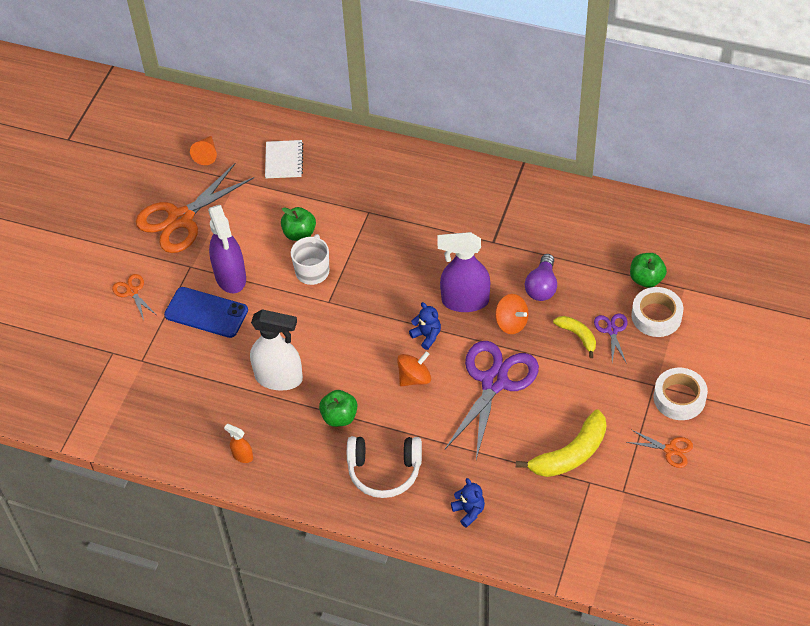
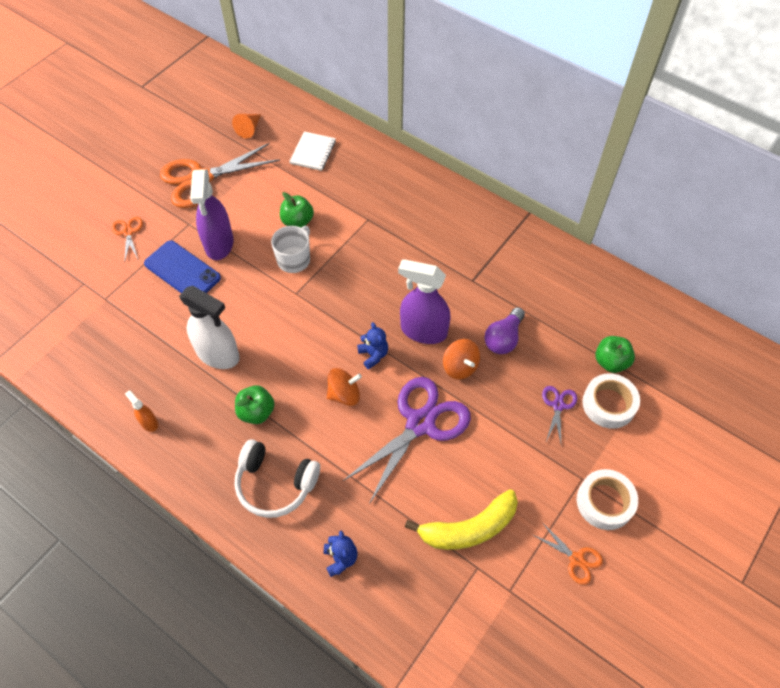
camera: 15 degrees right, 5 degrees up
yellow banana [553,316,596,358] -> none

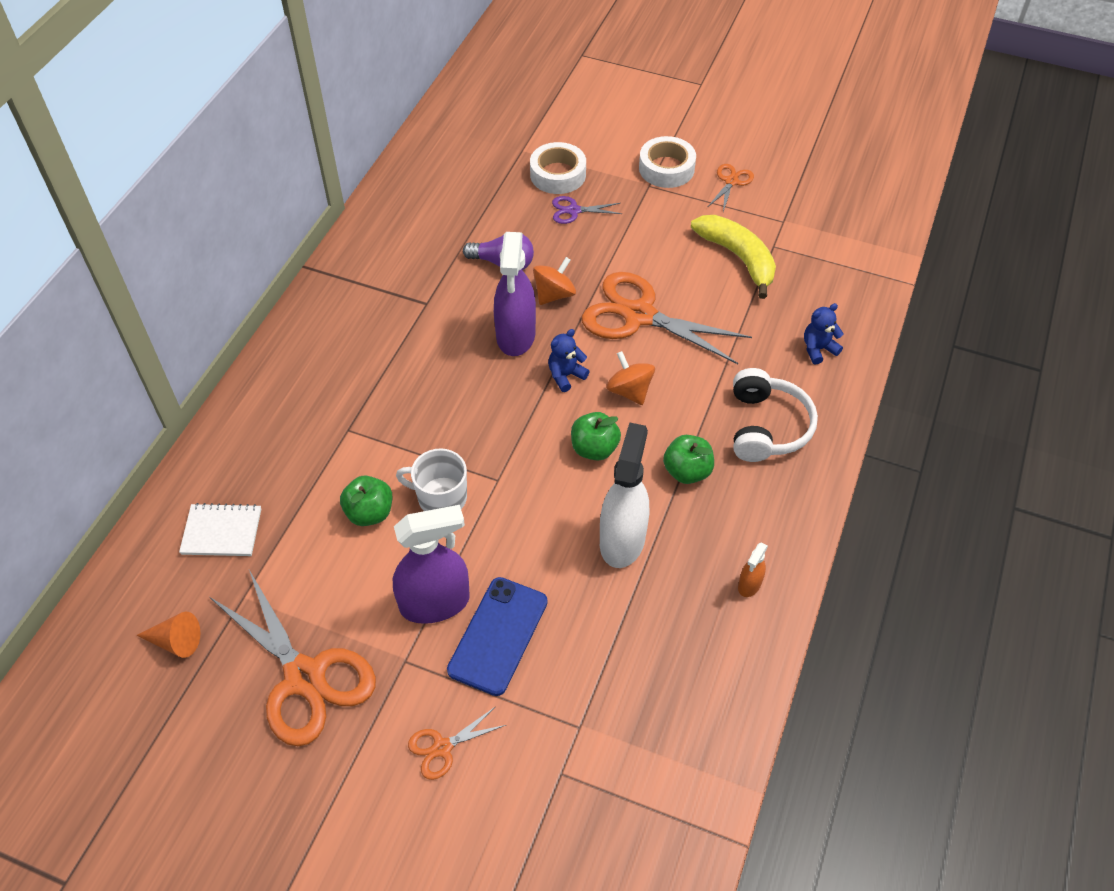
camera: 105 degrees left, 5 degrees down
purple scissors [343,377,471,504] -> orange scissors [582,272,752,364]
green apple [595,336,635,373] -> green apple moved to [571,412,621,461]

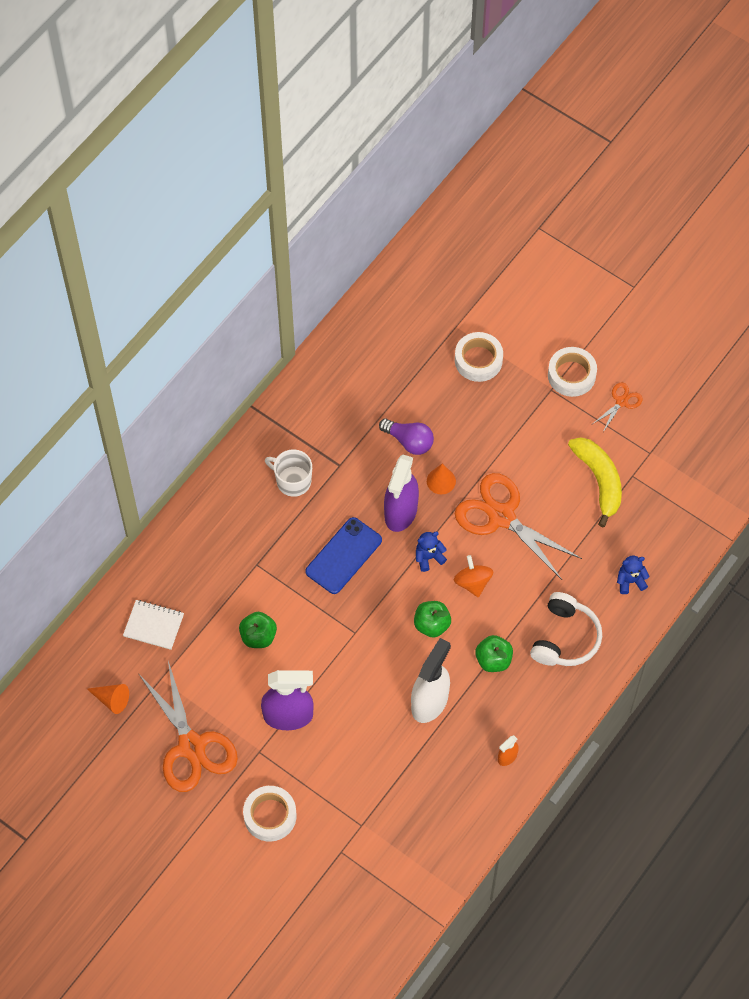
camera: 15 degrees right, 10 degrees up
white mug [396,449,467,511] -> white mug moved to [265,449,312,497]
orange scissors [408,707,506,780] -> white tape [243,786,297,842]
blue phone [447,577,548,696] -> blue phone moved to [305,517,382,594]
orange spinning top [533,257,576,305] -> orange cone [427,464,456,494]
purple scissors [552,196,622,224] -> none

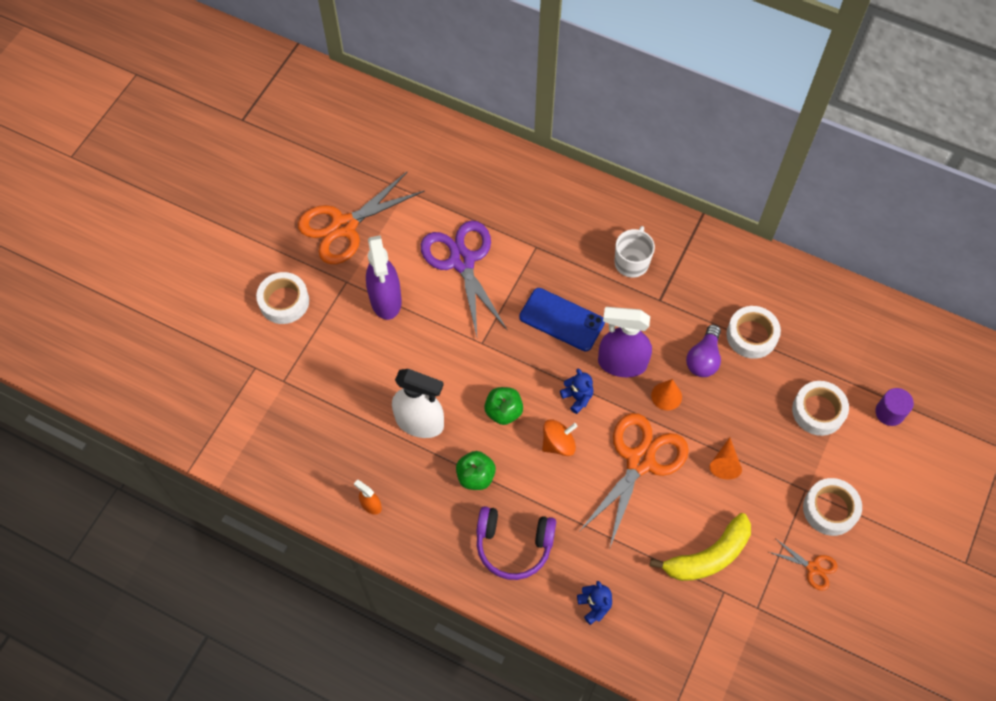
camera: 80 degrees right, 0 degrees up
orange cone [87,684,129,714] -> orange cone moved to [709,437,742,480]
white notebook [123,600,184,650] -> none
green apple [239,612,277,648] -> purple scissors [421,220,508,337]
white headphones [530,592,602,666] -> purple headphones [476,506,556,580]
none -> white tape [726,306,781,359]
none -> purple cylinder [875,388,914,426]

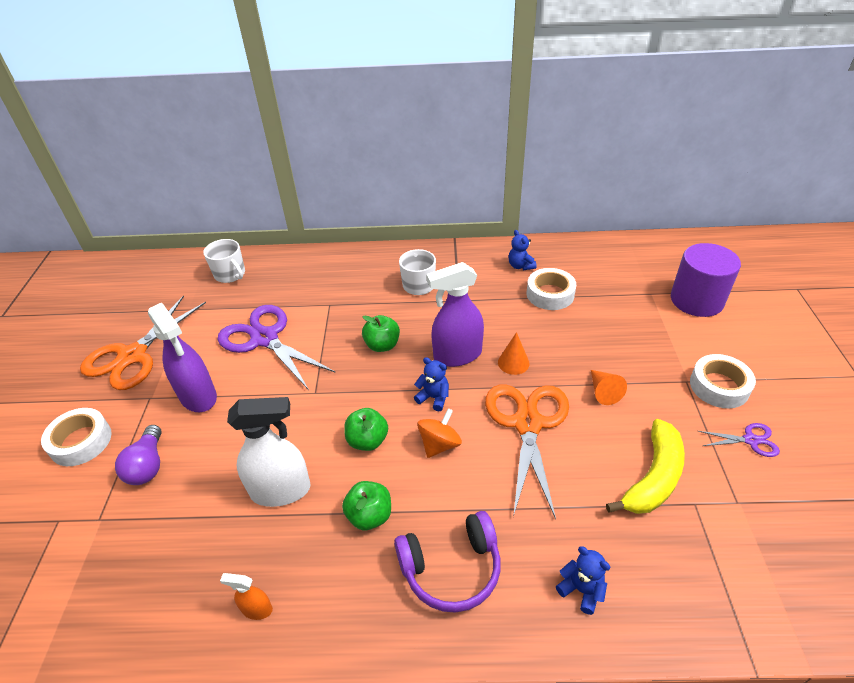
camera: 25 degrees left, 20 degrees down
blue phone [519,288,605,351] -> green apple [362,315,400,352]
purple light bulb [686,325,721,377] -> purple light bulb moved to [115,425,162,485]
orange scissors [769,538,838,591] -> purple scissors [698,423,780,457]
white tape [792,381,849,436] -> none
purple cylinder [875,388,914,426] -> purple cylinder [671,243,741,317], size x1.89
none -> white mug [203,239,245,283]
none -> blue teddy bear [508,230,537,270]

